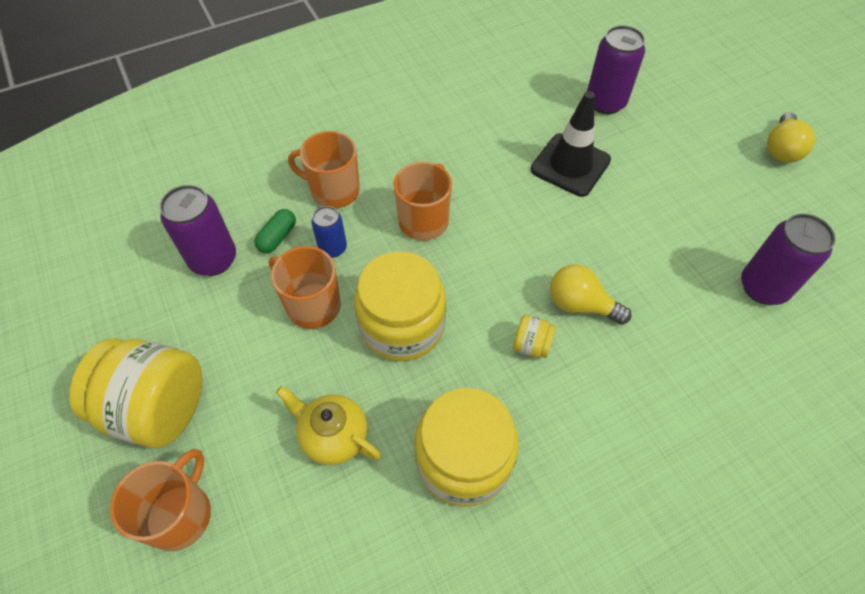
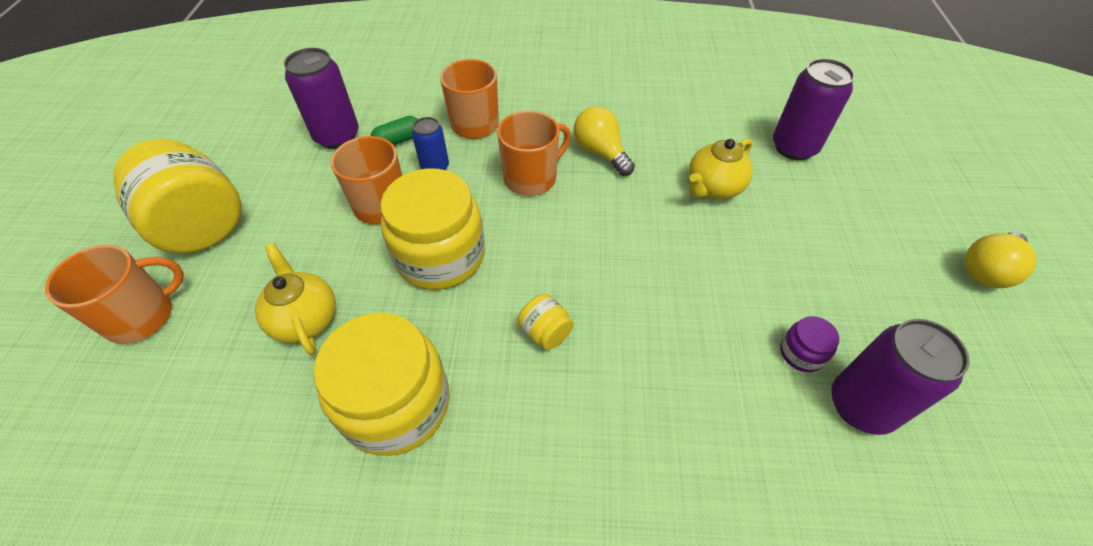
camera: 30 degrees right, 5 degrees down
black traffic cone [531,91,611,197] -> yellow teapot [689,139,753,199]
yellow light bulb [550,264,631,325] -> yellow light bulb moved to [574,106,635,176]
none -> purple jar [780,316,839,372]

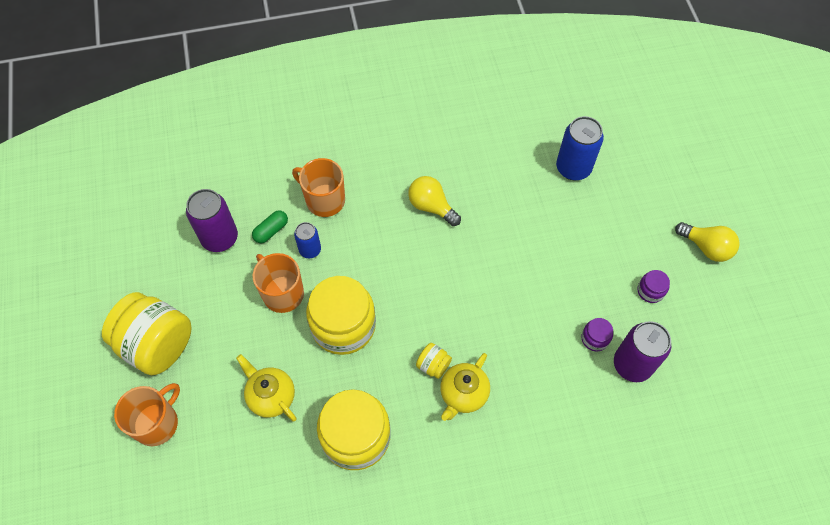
camera: 15 degrees left, 10 degrees up
orange mug [497,111,571,196] -> none
yellow teapot [689,139,753,199] -> yellow teapot moved to [440,353,490,421]
purple can [773,58,855,160] -> blue can [556,116,604,180]
yellow light bulb [964,232,1036,288] -> yellow light bulb turned 90 degrees counterclockwise [675,222,739,262]
none -> purple jar [637,270,670,303]

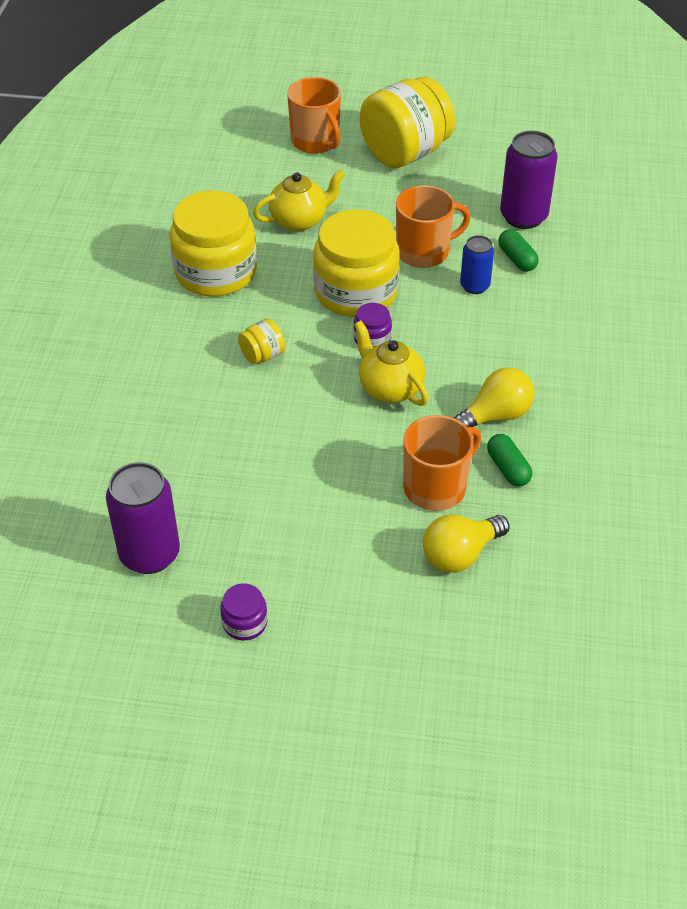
camera: 110 degrees right, 15 degrees down
orange mug [292,158,345,217] -> orange mug moved to [403,415,481,511]
yellow teapot [440,353,490,421] -> yellow teapot moved to [354,321,429,406]
blue can [556,116,604,180] -> none
purple jar [581,318,613,351] -> purple jar moved to [354,303,392,348]
yellow light bulb [675,222,739,262] -> yellow light bulb moved to [423,515,510,572]
none -> green capsule [487,434,532,486]

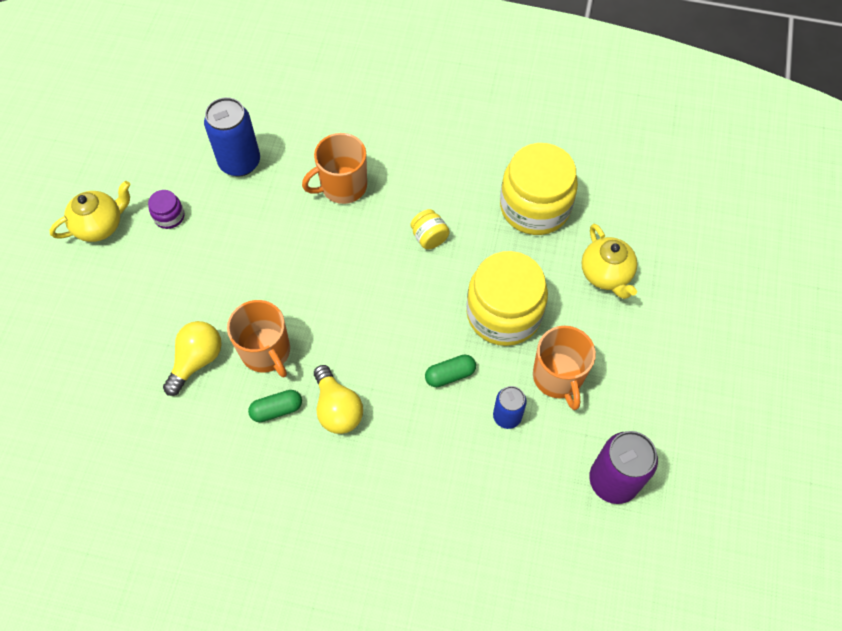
camera: 95 degrees right, 15 degrees up
purple can [106,462,180,574] -> blue can [204,97,260,177]
orange mug [287,77,341,154] -> orange mug moved to [302,133,367,204]
purple jar [354,303,392,348] -> none
yellow teapot [354,321,429,406] -> yellow teapot moved to [49,181,131,242]
yellow jar [360,76,455,168] -> none
yellow light bulb [423,515,510,572] -> yellow light bulb turned 60 degrees clockwise [163,321,221,396]
green capsule [499,229,539,272] -> green capsule moved to [425,355,476,387]

